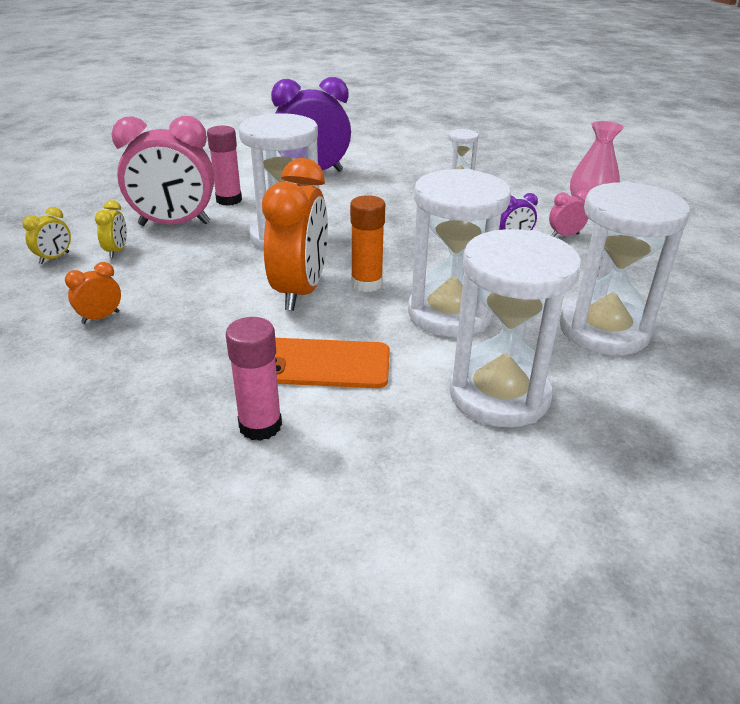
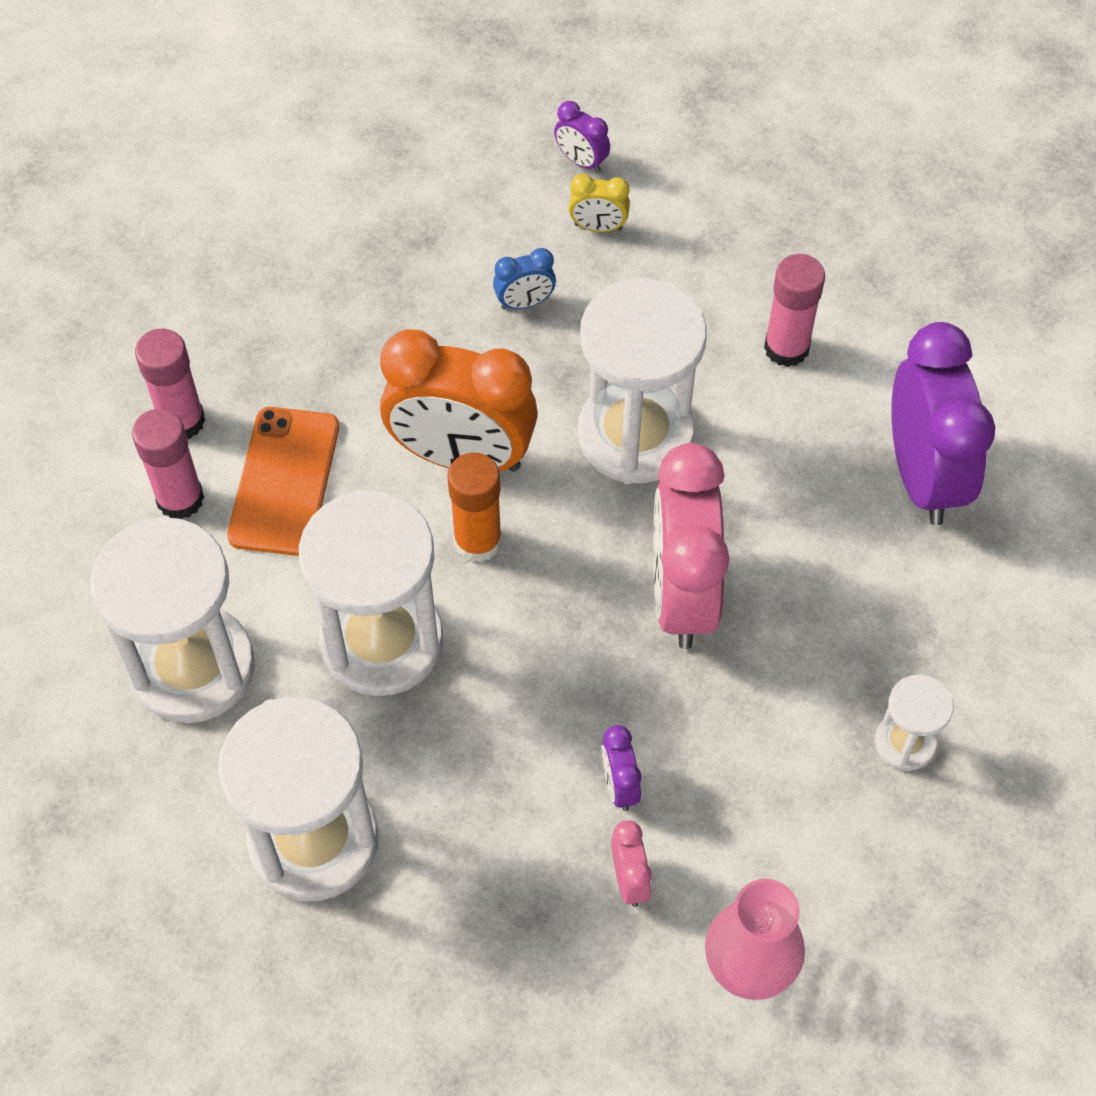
camera: 95 degrees right, 25 degrees up
yellow clock [22,207,71,264] -> purple clock [554,101,610,173]
orange clock [65,262,121,324] -> none
pink clock [111,116,214,226] -> pink clock moved to [653,443,730,649]
none -> pink glue stick [132,409,204,519]
none -> blue clock [493,248,556,310]

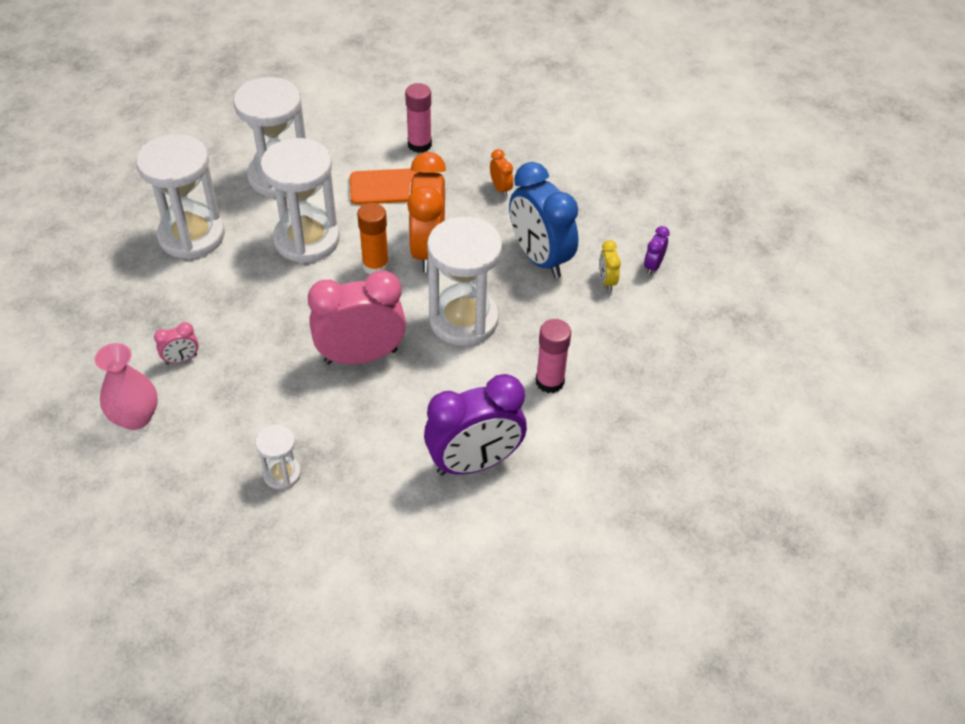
camera: 75 degrees right, 10 degrees down
pink glue stick [132,409,204,519] -> none
blue clock [493,248,556,310] -> blue clock [509,162,578,278], size x2.33
purple clock [601,725,641,811] -> none
none -> orange clock [490,149,513,197]

